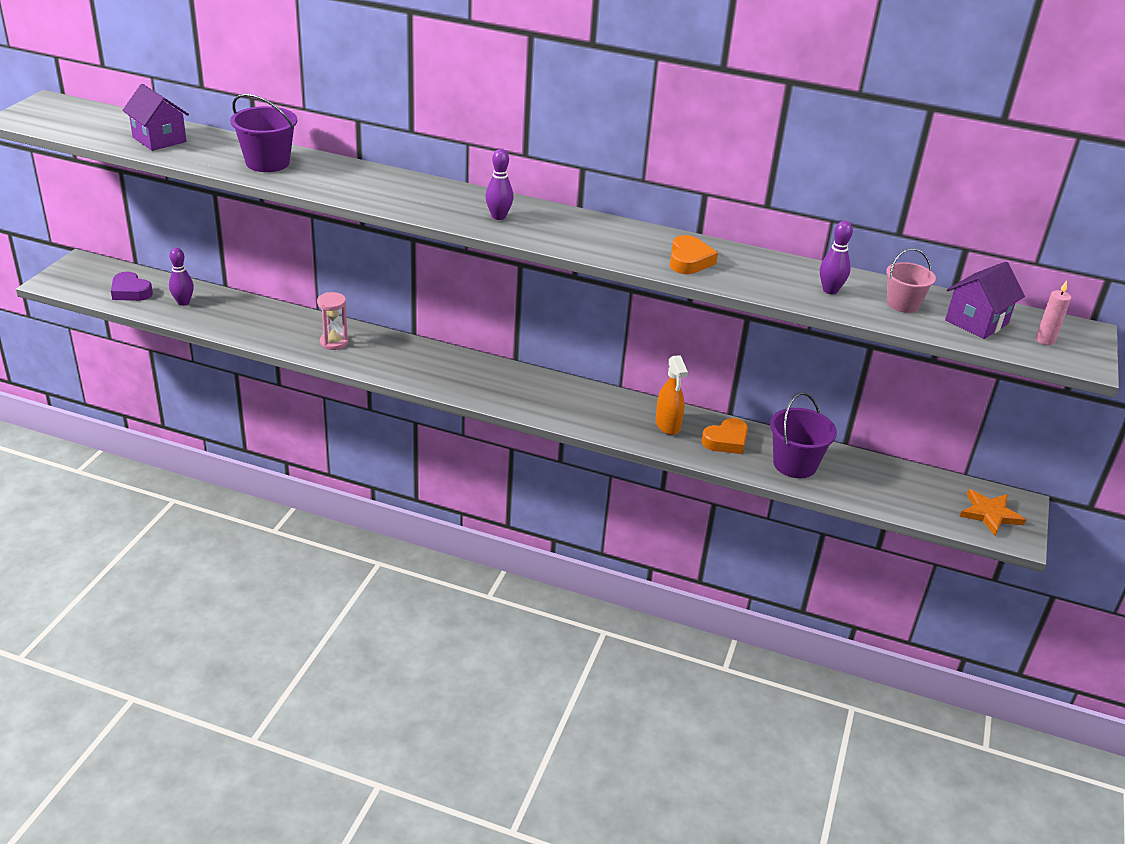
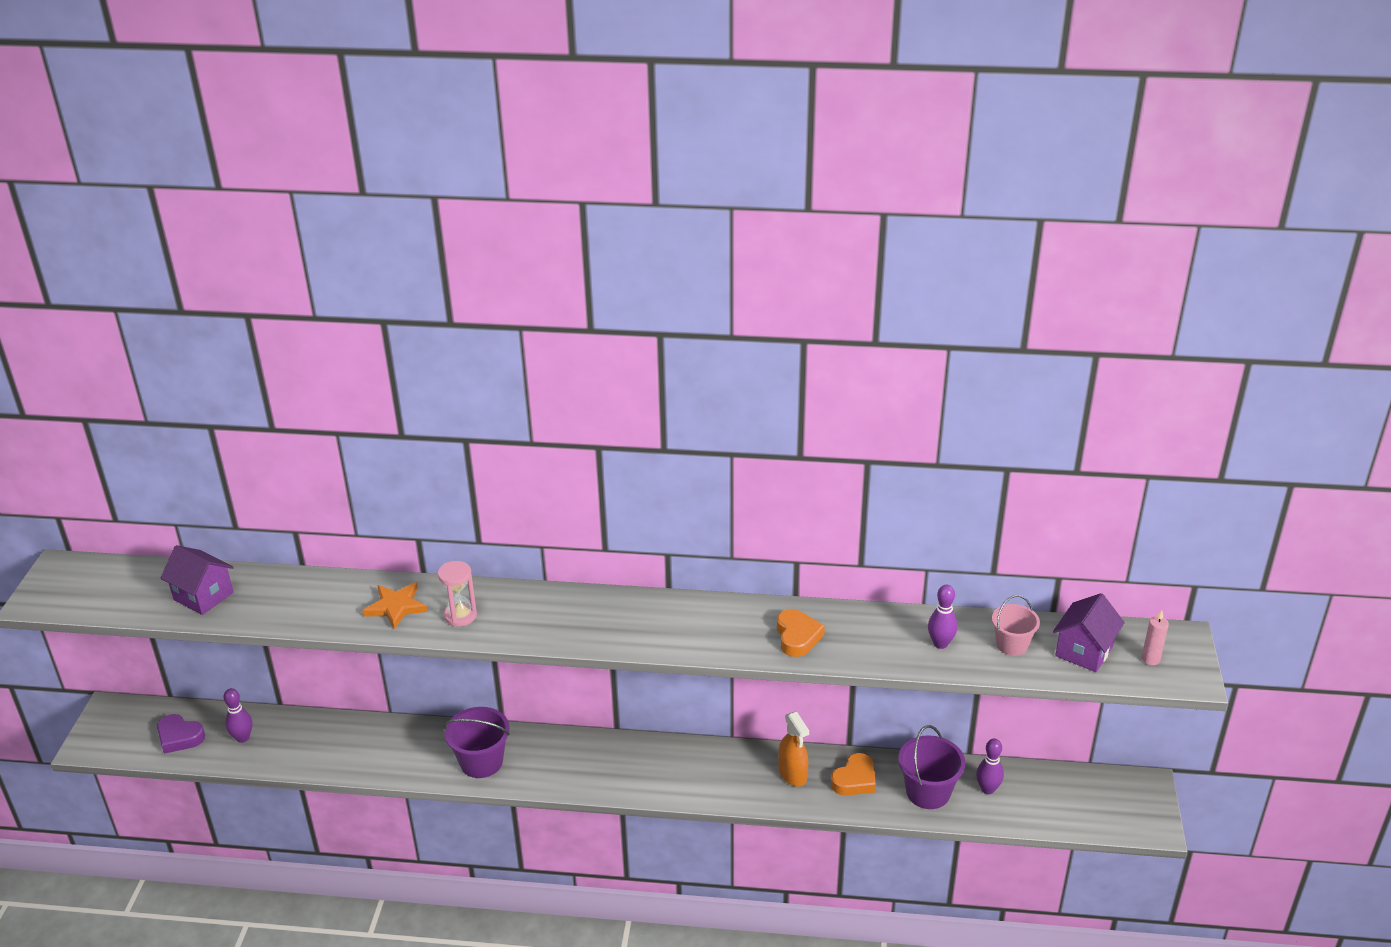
camera: 10 degrees left, 0 degrees up
purple bucket [230,94,297,172] -> purple bucket moved to [444,707,510,778]
pink hourglass [317,292,348,350] -> pink hourglass moved to [438,561,477,627]
purple bowling pin [485,149,514,220] -> purple bowling pin moved to [976,739,1004,794]
orange star [959,489,1026,536] -> orange star moved to [362,582,428,630]

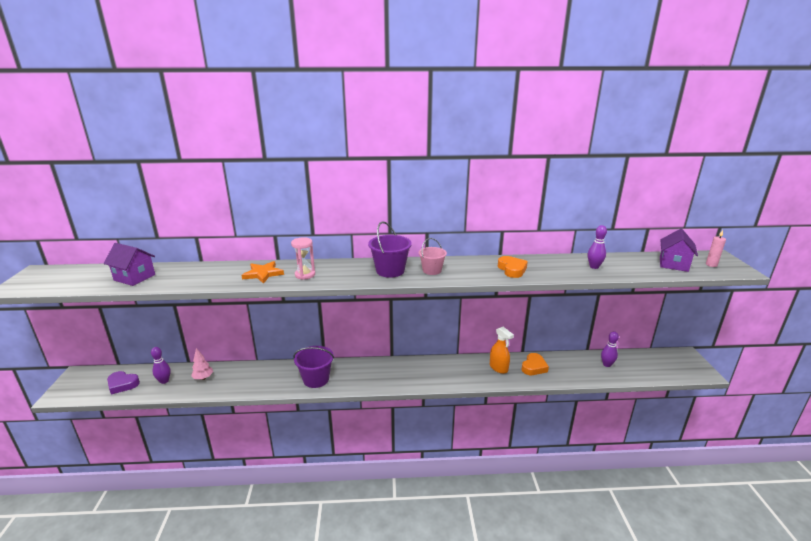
camera: 10 degrees left, 10 degrees down
purple bucket [898,725,965,809] -> purple bucket moved to [368,222,412,278]
pink bucket [992,595,1040,656] -> pink bucket moved to [419,238,447,275]
none -> pink tree [191,348,213,380]

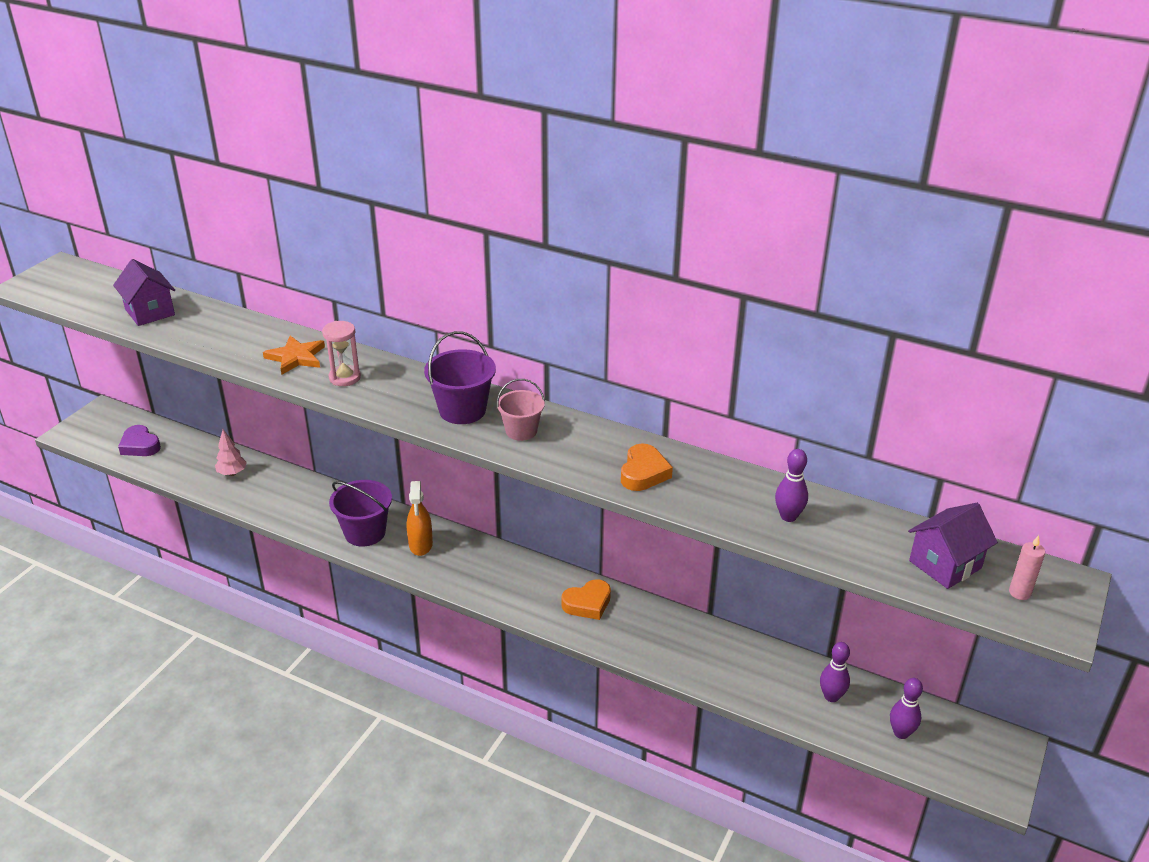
camera: 30 degrees right, 10 degrees up
purple bowling pin [151,347,171,384] -> purple bowling pin moved to [890,678,923,739]
orange spray bottle [490,327,514,374] -> orange spray bottle moved to [407,481,433,556]
orange heart [522,353,549,375] -> orange heart moved to [561,579,611,620]

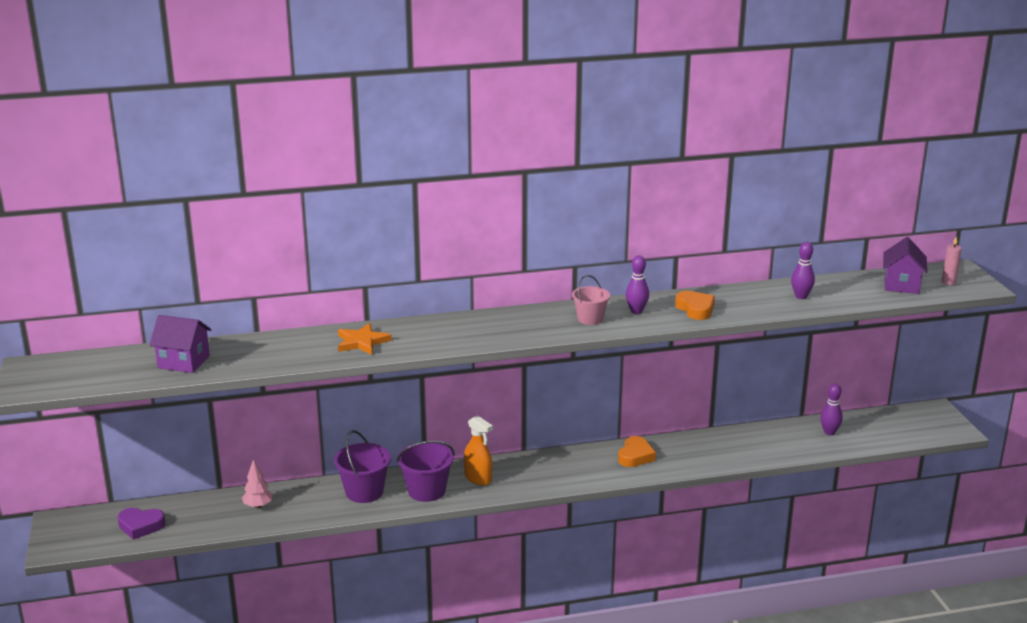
camera: 40 degrees left, 10 degrees down
pink hourglass [322,321,361,386] -> none
purple bucket [424,331,496,424] -> purple bucket moved to [334,430,391,503]
purple bowling pin [890,678,923,739] -> purple bowling pin moved to [626,255,649,314]

